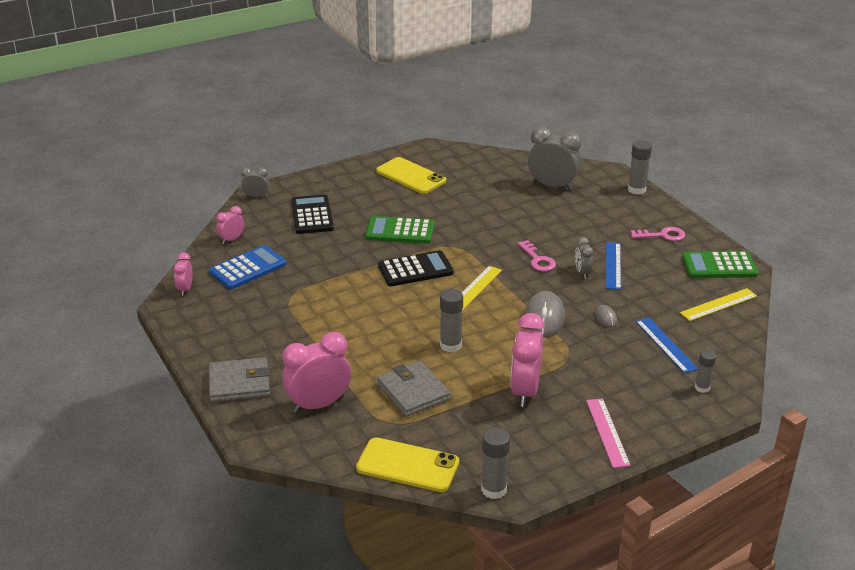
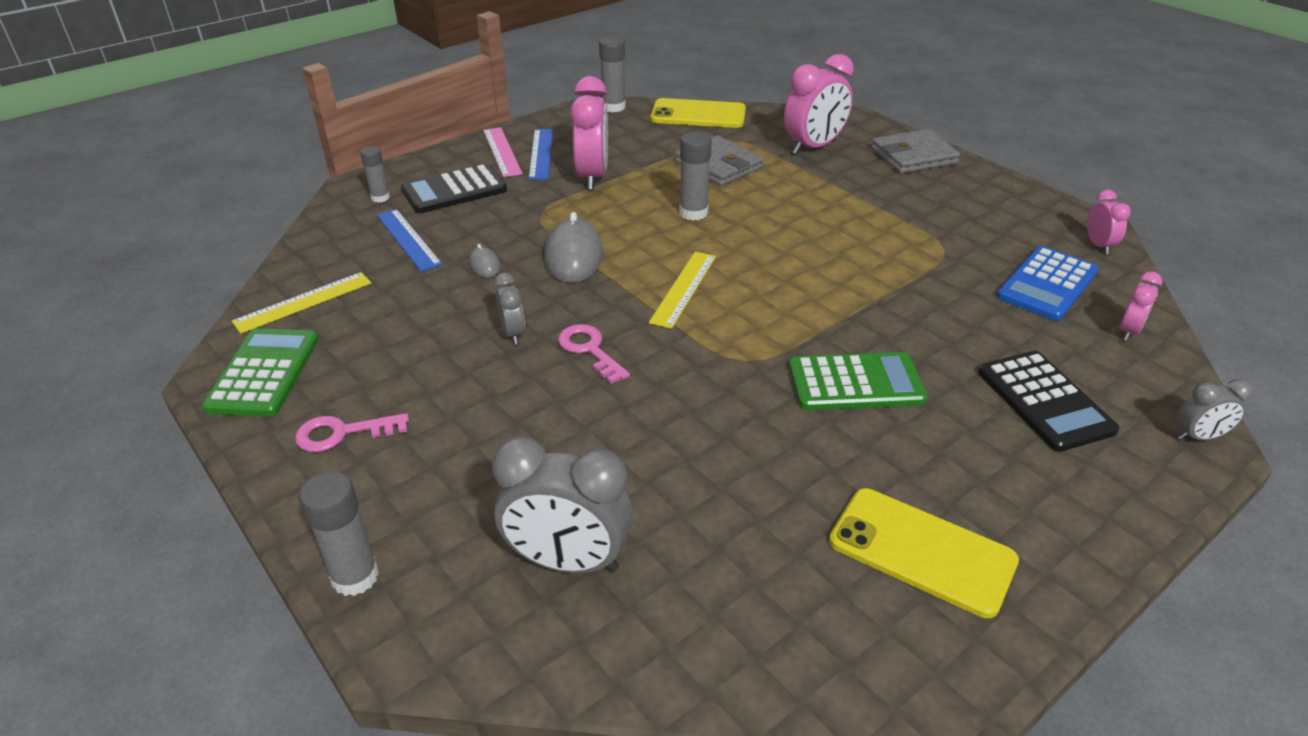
camera: 170 degrees right, 5 degrees up
black calculator [378,250,454,286] -> black calculator moved to [401,164,507,213]
blue ruler [606,242,621,290] -> blue ruler moved to [528,129,553,180]
green calculator [682,251,758,278] -> green calculator turned 75 degrees counterclockwise [202,328,319,417]

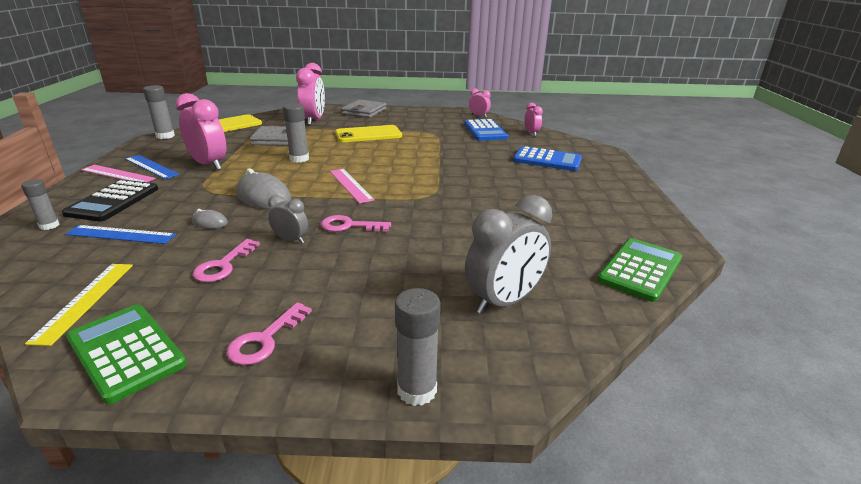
camera: 50 degrees left, 10 degrees down
yellow ruler [649,252,716,329] -> pink ruler [330,169,375,204]
green calculator [789,352,928,410] -> green calculator moved to [597,238,682,302]
yellow phone [829,488,1019,618] -> yellow phone moved to [335,125,402,142]
black calculator [978,351,1119,452] -> blue calculator [513,146,582,171]
grey clock [1177,379,1253,440] -> none
none -> pink key [193,239,260,282]

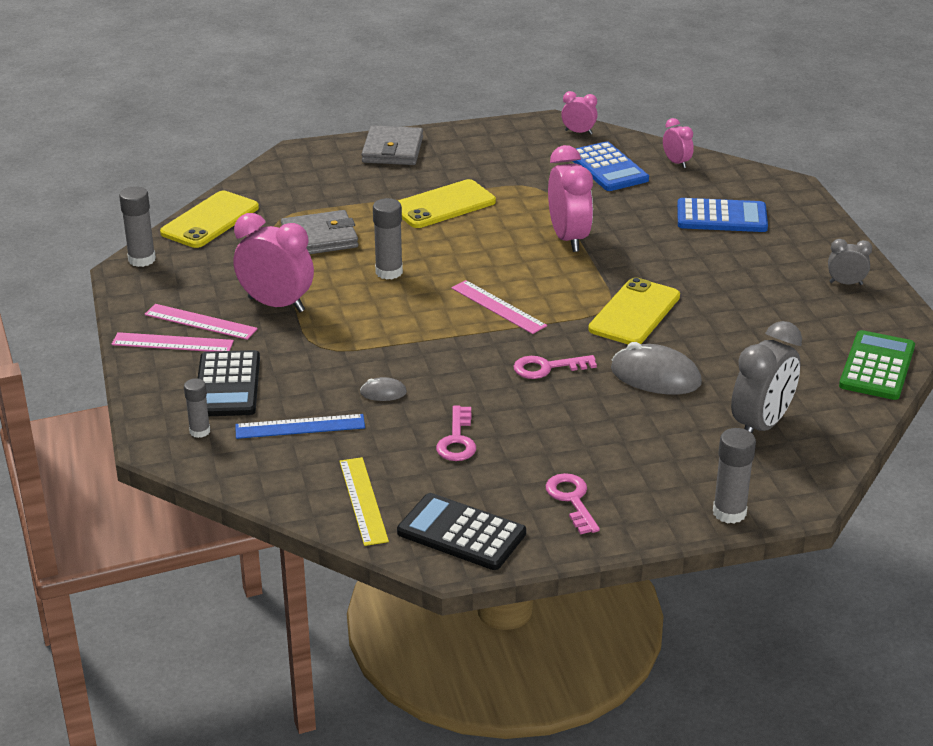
camera: 15 degrees left, 5 degrees up
green calculator [66,305,187,404] -> black calculator [397,493,526,570]
blue ruler [125,155,180,179] -> pink ruler [145,304,258,340]
pink key [226,302,312,365] -> pink key turned 150 degrees clockwise [546,473,600,535]
grey mouse [236,169,292,209] -> grey mouse moved to [611,342,702,395]
grey clock [268,195,308,244] -> grey clock moved to [828,239,872,285]
pink clock [296,63,325,125] -> pink clock moved to [548,145,593,252]
none -> yellow phone [588,277,680,344]

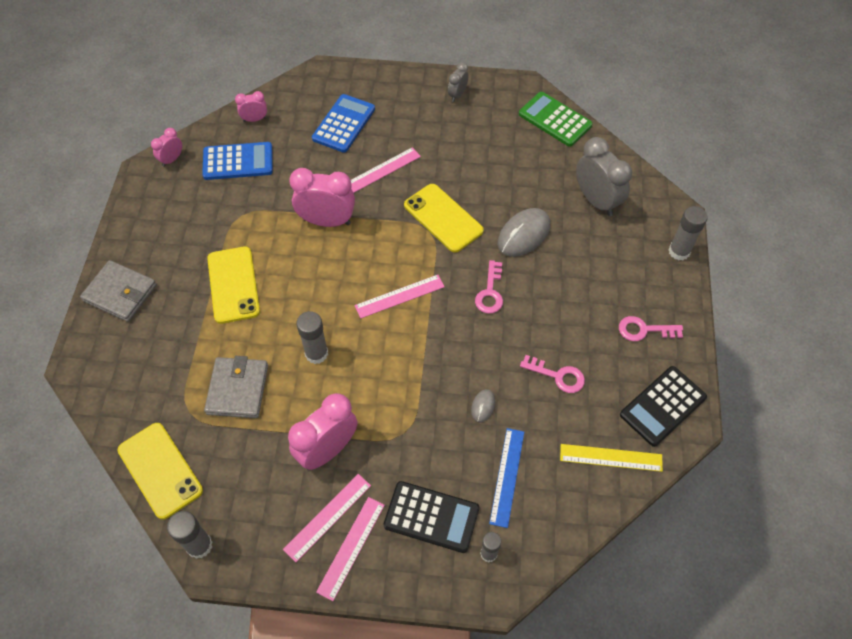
camera: 70 degrees left, 25 degrees up
none -> pink ruler [351,147,421,193]

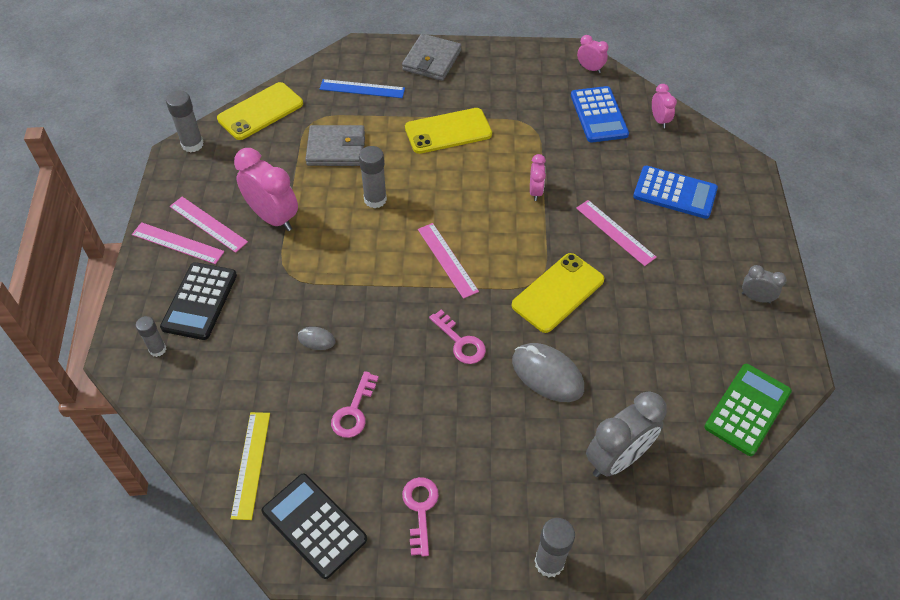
camera: 85 degrees right, 5 degrees down
pink clock [289,168,355,227] -> pink clock [530,154,546,201], size x0.52
pink key [475,260,503,314] -> pink key turned 135 degrees counterclockwise [429,310,486,364]
blue ruler [489,428,524,528] -> blue ruler moved to [319,79,405,98]

